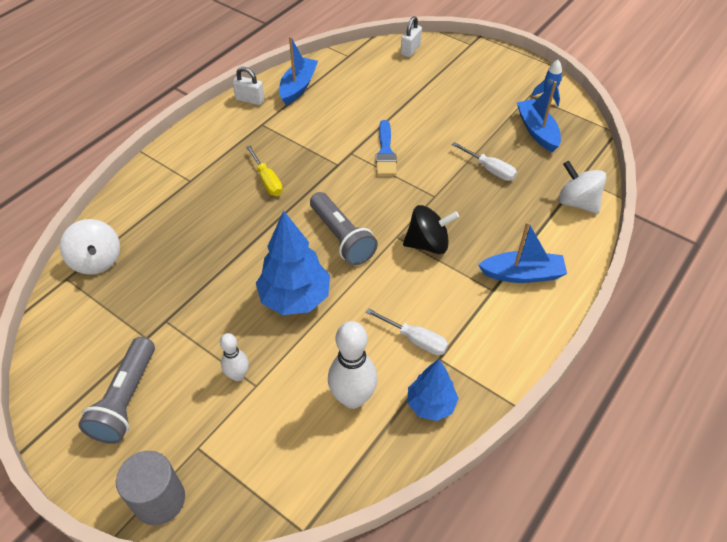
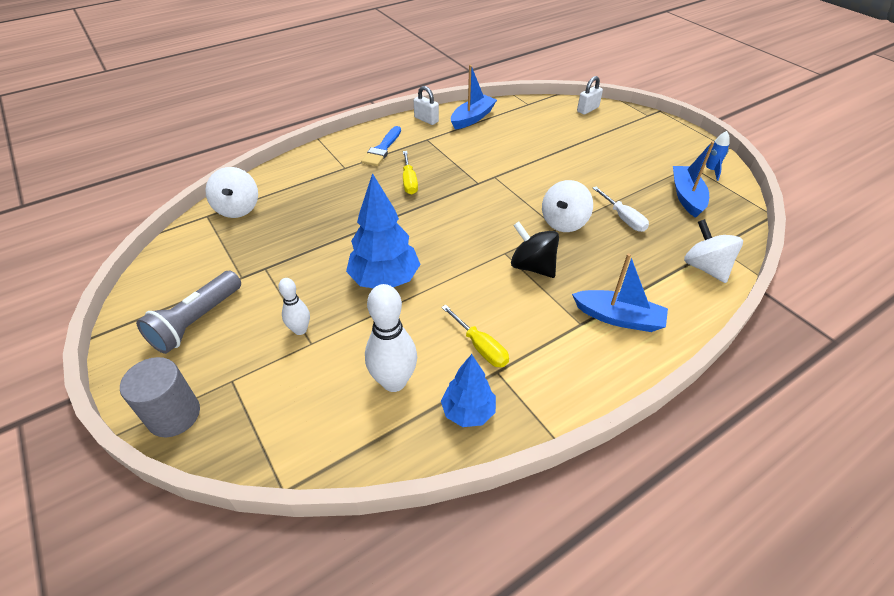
camera: 20 degrees right, 5 degrees down
grey flashlight [310,192,378,266] -> none
white screwdriver [365,308,448,355] -> yellow screwdriver [441,305,509,367]
blue brush [376,120,397,176] -> blue brush moved to [361,126,401,166]
black spinning top [403,205,459,254] -> black spinning top turned 150 degrees counterclockwise [511,222,559,278]
none -> white spinning top [542,180,593,232]

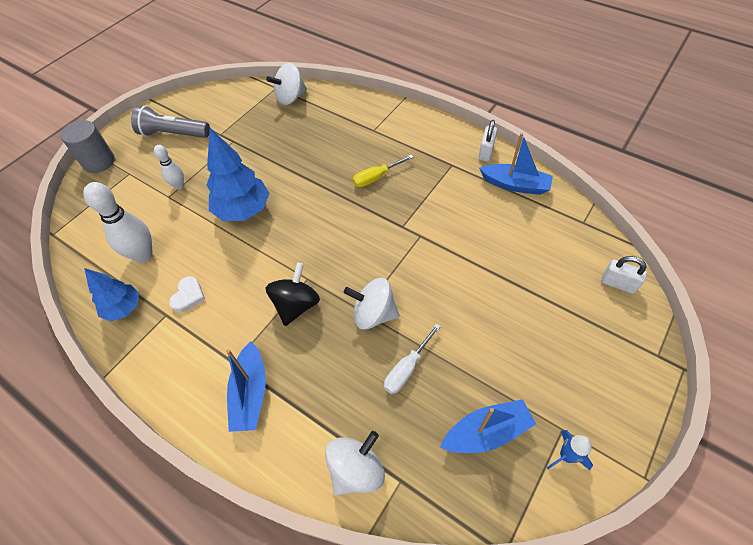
camera: 70 degrees right, 10 degrees up
blue brush [361,126,401,166] -> none
yellow screwdriver [441,305,509,367] -> white heart [169,276,205,312]

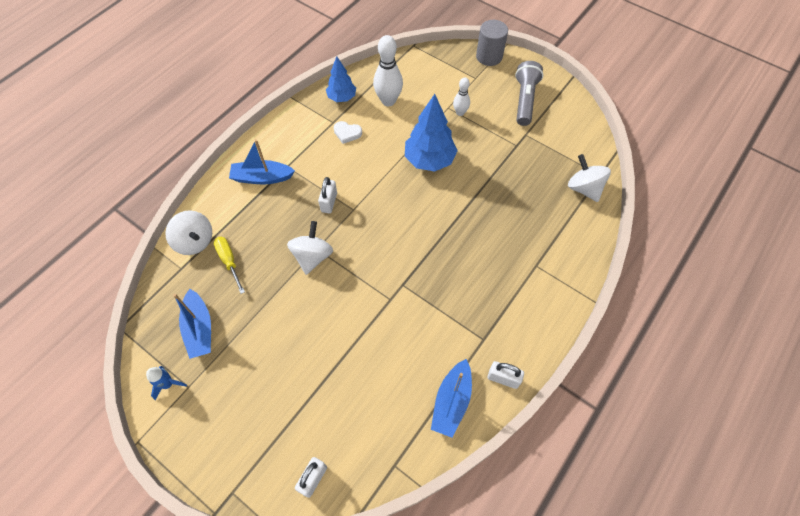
camera: 90 degrees right, 5 degrees up
black spinning top [266,262,320,326] -> white padlock [318,177,337,213]
yellow screwdriver [353,155,414,187] -> yellow screwdriver moved to [214,237,245,294]
white screwdriver [384,323,441,394] -> none

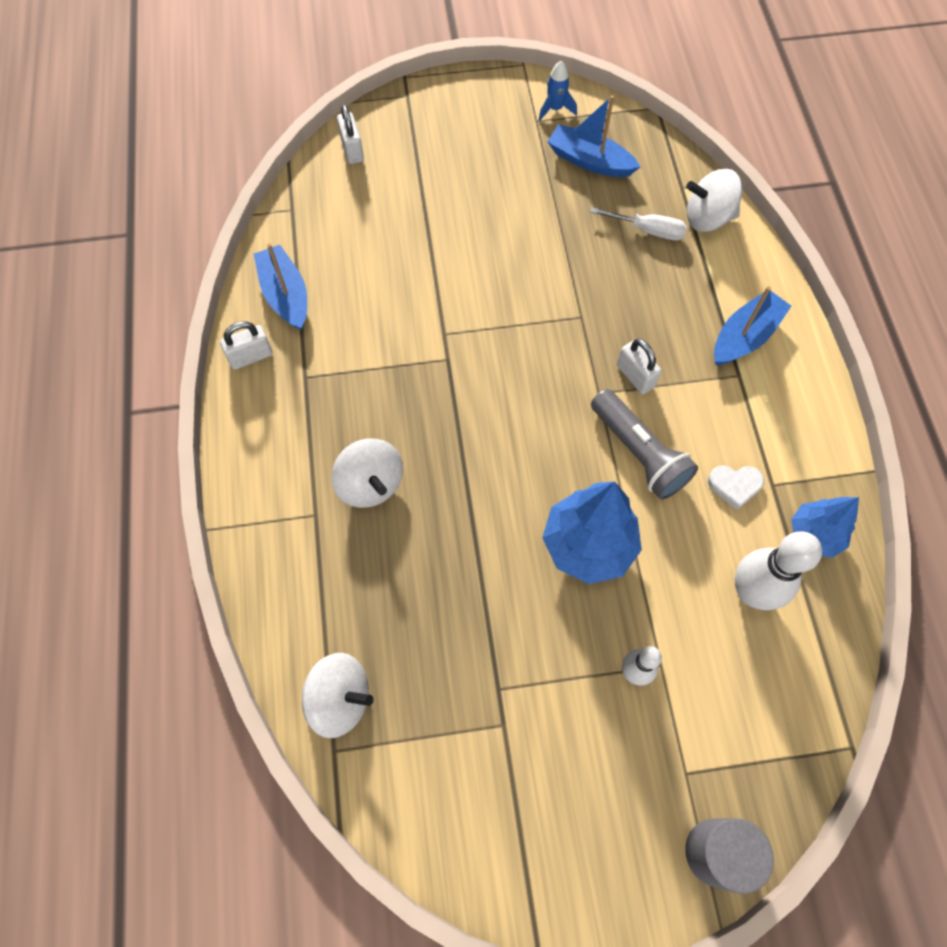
camera: 135 degrees right, 5 degrees up
yellow screwdriver [214,237,245,294] -> white screwdriver [590,207,687,241]
white spinning top [287,221,333,275] -> white spinning top moved to [331,439,403,508]
white heart [334,121,362,144] -> white heart turned 150 degrees counterclockwise [708,466,764,510]
grey flashlight [515,61,543,126] -> grey flashlight moved to [591,389,698,500]

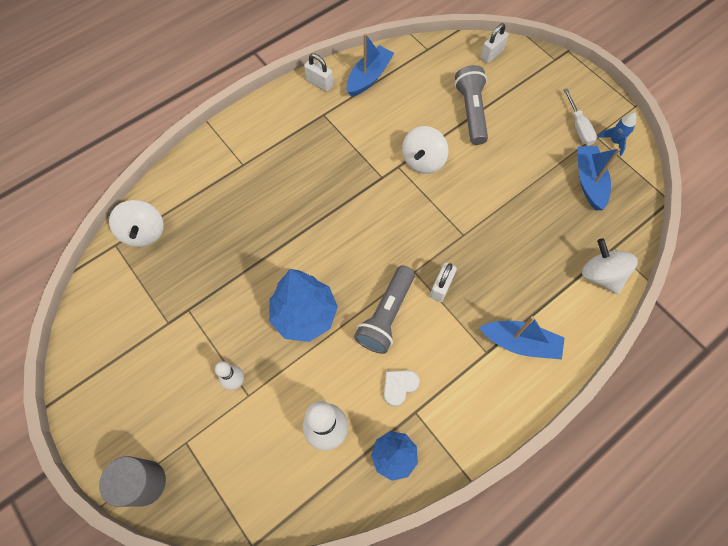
camera: 60 degrees right, 0 degrees up
white spinning top [331,439,403,508] -> white spinning top moved to [402,126,448,174]
white screwdriver [590,207,687,241] -> white screwdriver moved to [564,88,597,146]
white heart [708,466,764,510] -> white heart turned 75 degrees clockwise [384,370,420,407]
none -> grey flashlight [455,65,488,145]

